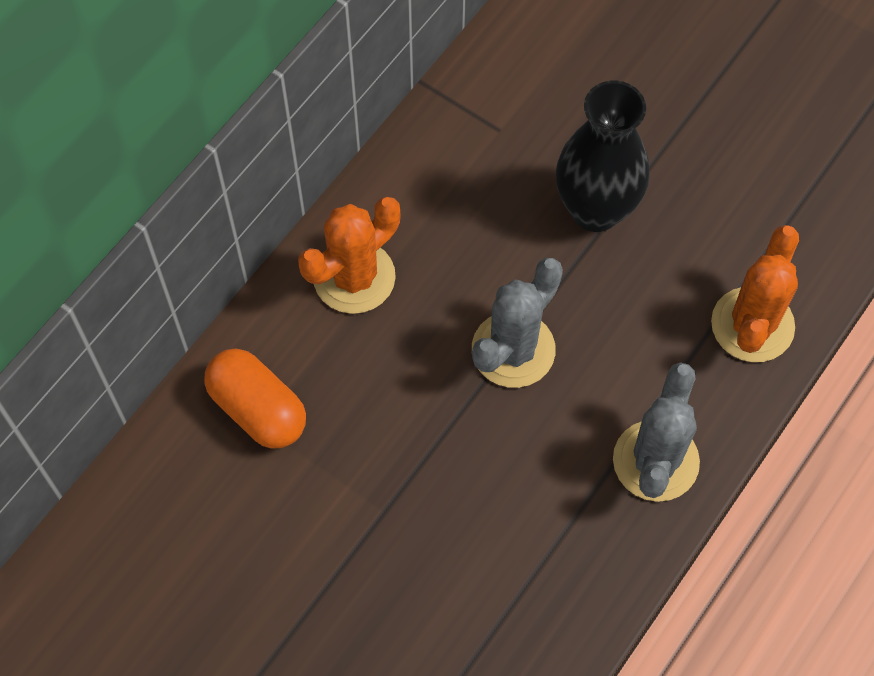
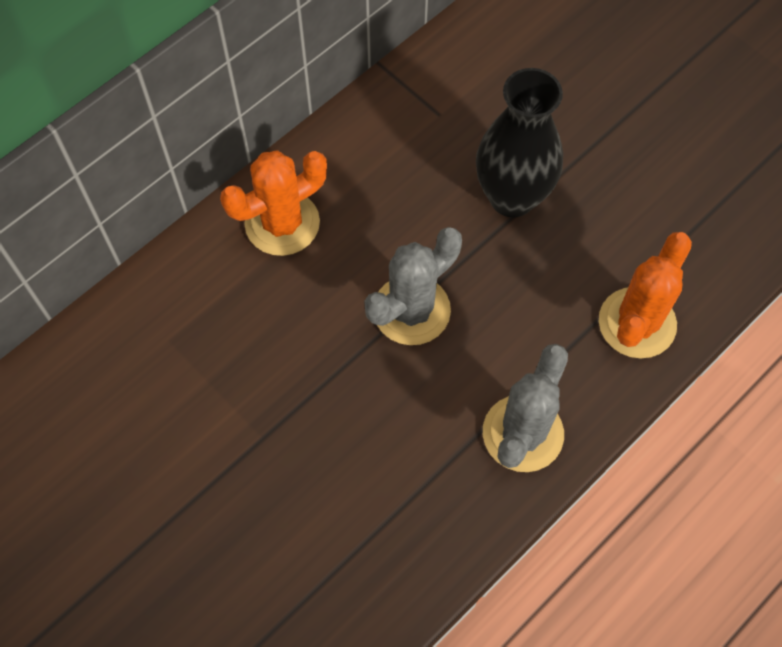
camera: 10 degrees right, 0 degrees up
orange capsule [204,349,306,449] -> none

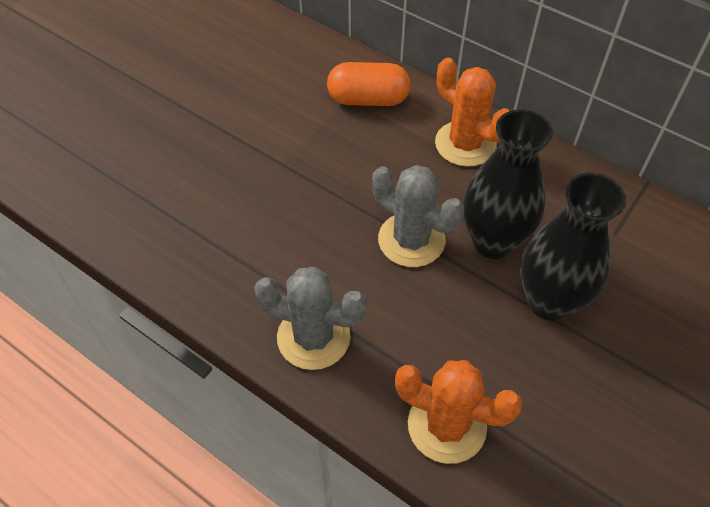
camera: 80 degrees right, 10 degrees down
none -> orange capsule [327,62,410,106]
none -> black vase [463,109,553,259]

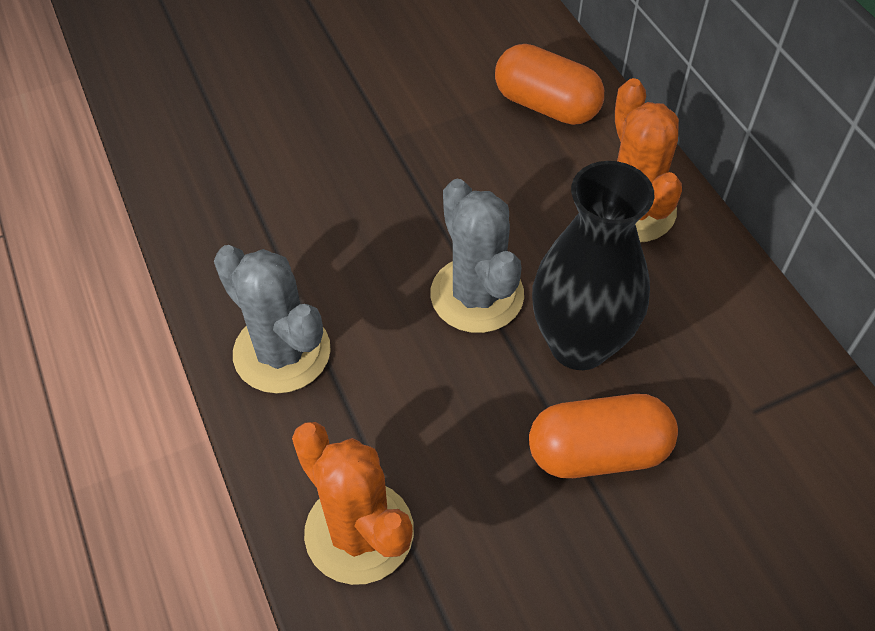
camera: 30 degrees right, 0 degrees up
black vase [521,173,626,321] -> orange capsule [529,394,678,478]

